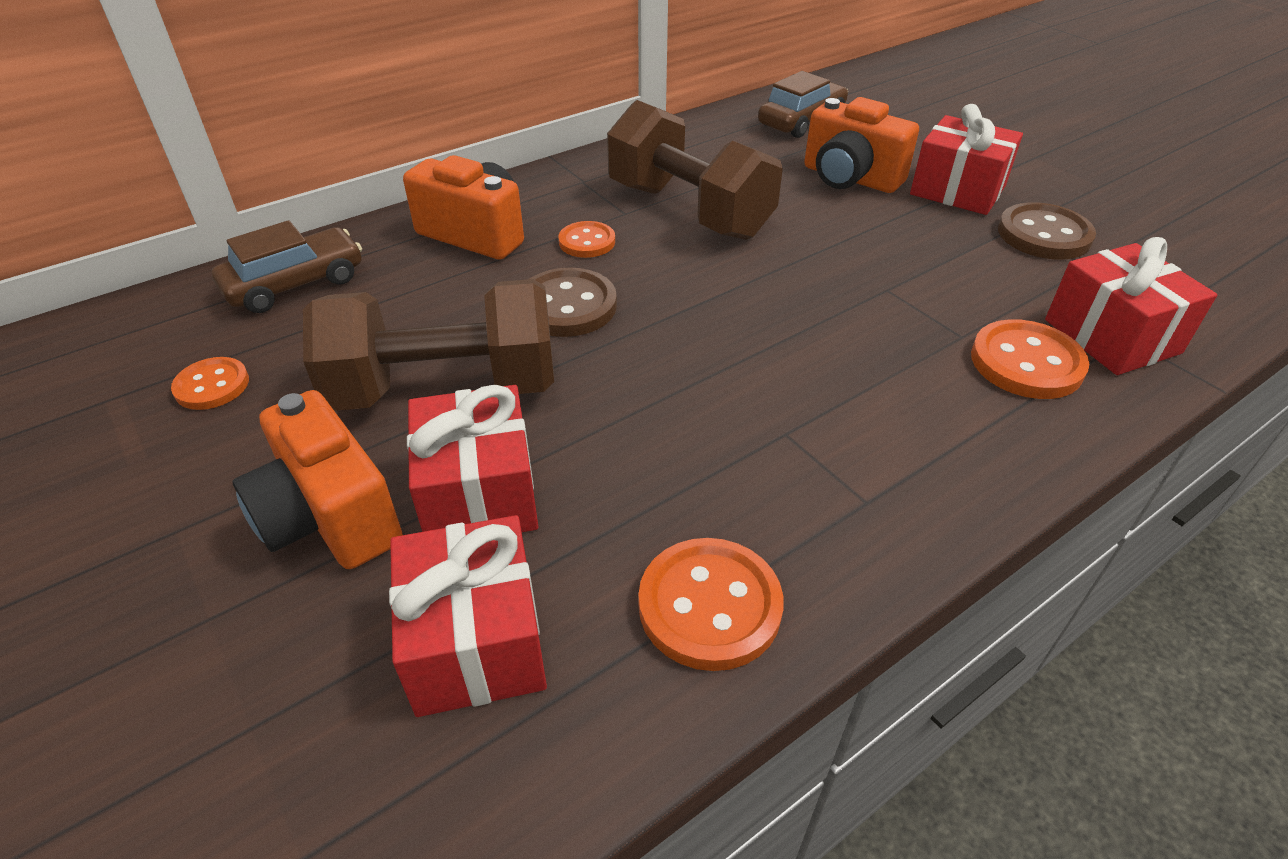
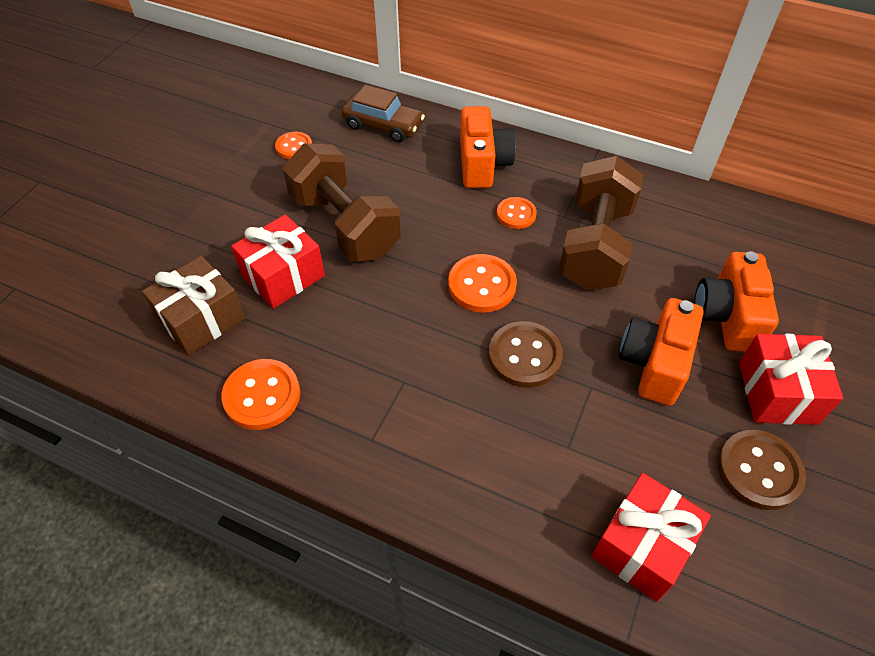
camera: 60 degrees right, 10 degrees up
orange camera [233,390,403,569] -> orange camera moved to [619,298,704,406]
red gift [389,515,547,717] -> brown gift [142,256,245,356]
brown button [530,267,617,337] -> brown button moved to [489,321,563,388]
brown car [758,71,848,138] -> none
orange button [971,319,1089,399] -> orange button moved to [448,254,517,313]

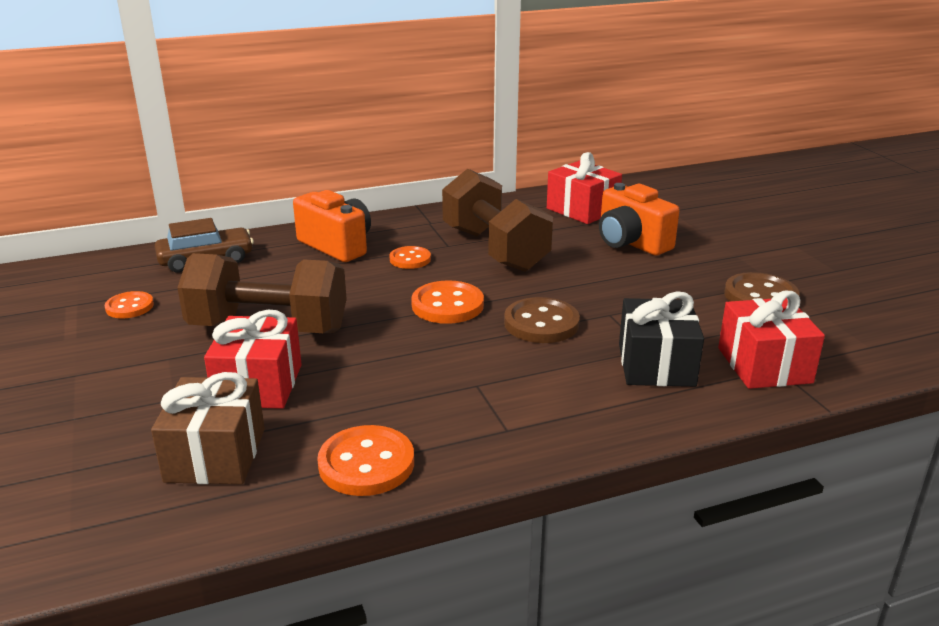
camera: 45 degrees left, 25 degrees down
orange camera [619,298,704,406] -> none
red gift [739,334,843,425] -> red gift moved to [547,152,622,224]
none -> black gift [619,292,704,387]

